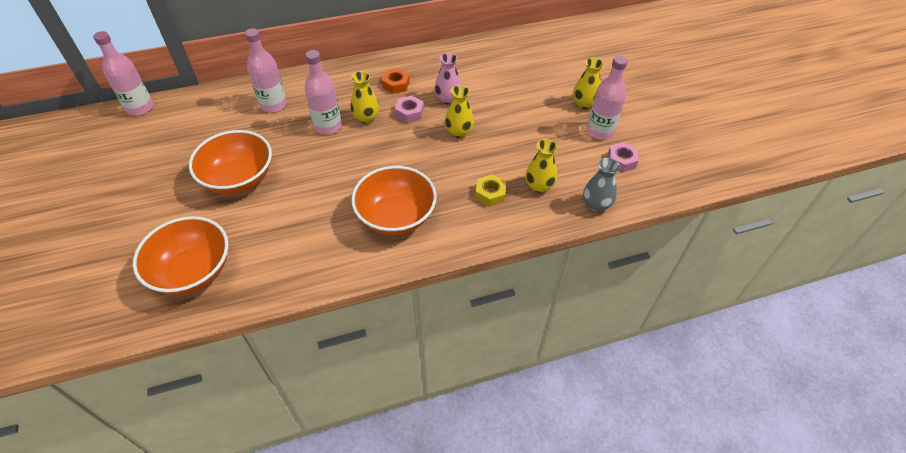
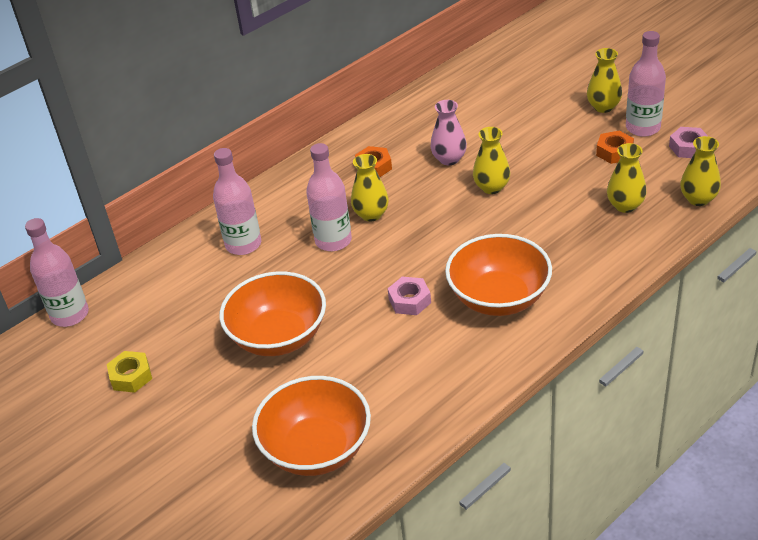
camera: 20 degrees left, 10 degrees down
pink nut [395,96,423,123] -> pink nut moved to [388,277,431,315]
yellow nut [475,174,506,207] -> yellow nut moved to [107,351,152,393]
grey vase [583,158,620,212] -> yellow vase [680,136,721,206]
none -> orange nut [596,131,634,164]

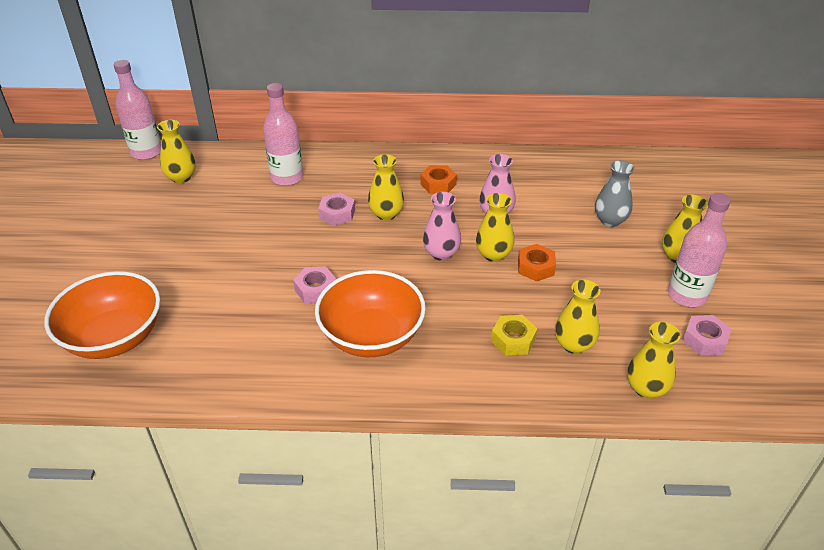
camera: 40 degrees right, 0 degrees up
yellow nut [107,351,152,393] -> yellow nut moved to [491,315,537,355]
orange bowl [219,271,326,356] -> none
pink bottle [306,143,352,251] -> pink nut [318,193,355,226]
orange nut [596,131,634,164] -> orange nut moved to [518,244,556,281]
none -> yellow vase [157,120,196,183]
none -> pink vase [423,192,461,261]
none -> grey vase [595,160,635,227]

